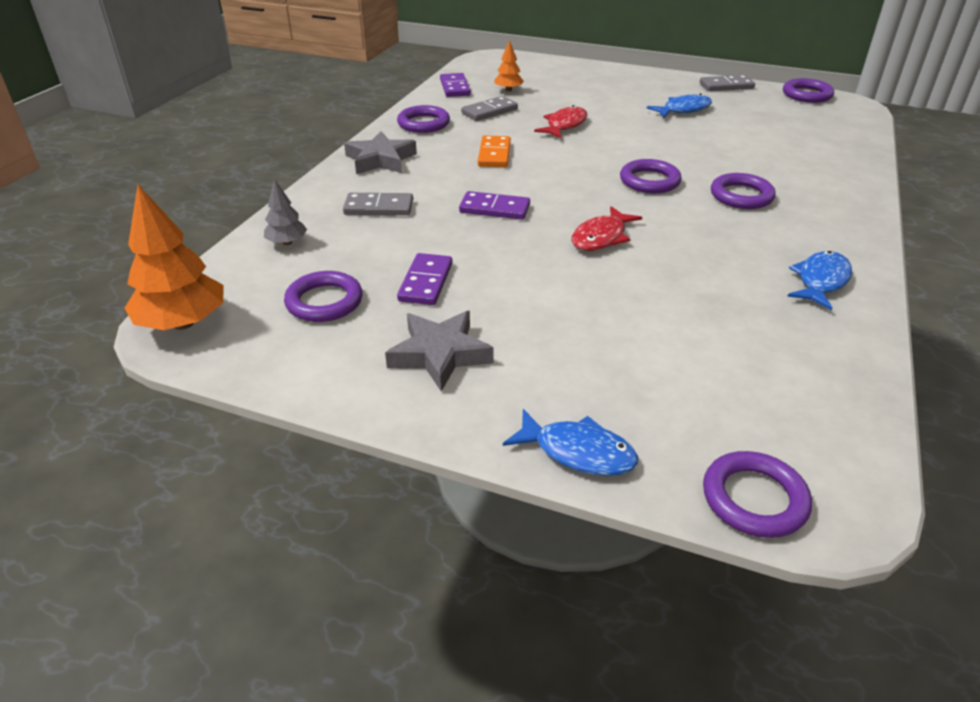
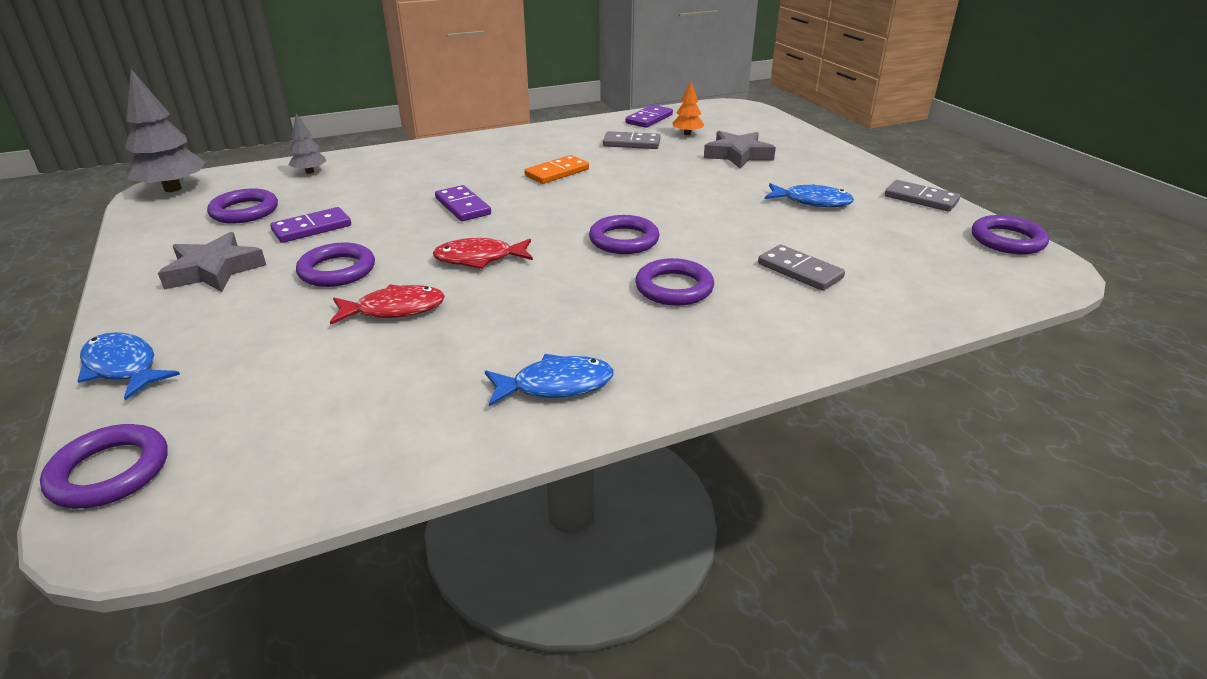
camera: 45 degrees right, 5 degrees down
orange tree [125,185,224,330] -> grey tree [125,69,206,192]
grey domino [343,193,413,215] -> grey domino moved to [758,245,845,291]
grey star [344,131,417,174] -> grey star moved to [704,131,776,168]
purple ring [397,105,450,133] -> purple ring moved to [296,243,375,287]
blue fish [503,409,638,476] -> blue fish turned 150 degrees clockwise [78,332,180,400]
red fish [534,105,588,138] -> red fish moved to [330,285,445,325]

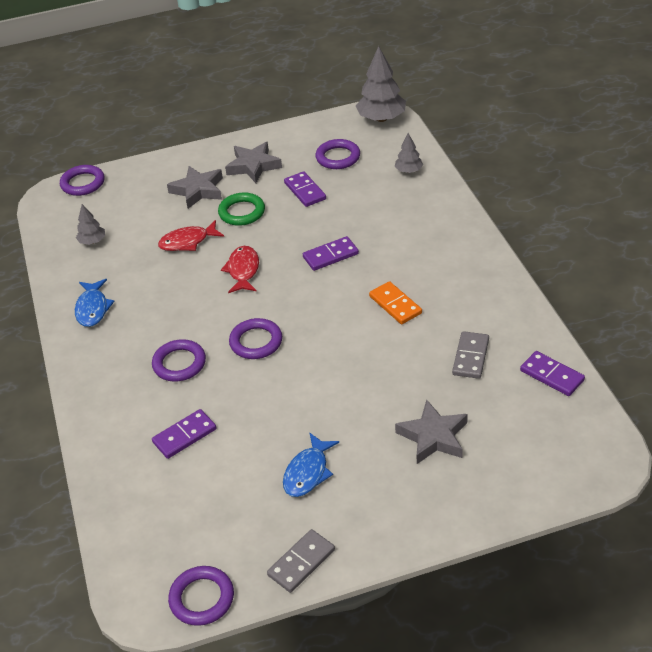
camera: 100 degrees right, 10 degrees up
blue fish [78,332,180,400] -> none
purple ring [296,243,375,287] -> green ring [218,192,265,226]
red fish [330,285,445,325] -> red fish turned 75 degrees clockwise [158,220,224,251]
orange tree [672,81,704,135] -> none
grey domino [758,245,845,291] -> purple domino [152,409,217,459]
none -> grey tree [76,204,105,245]
none -> grey star [167,166,223,209]

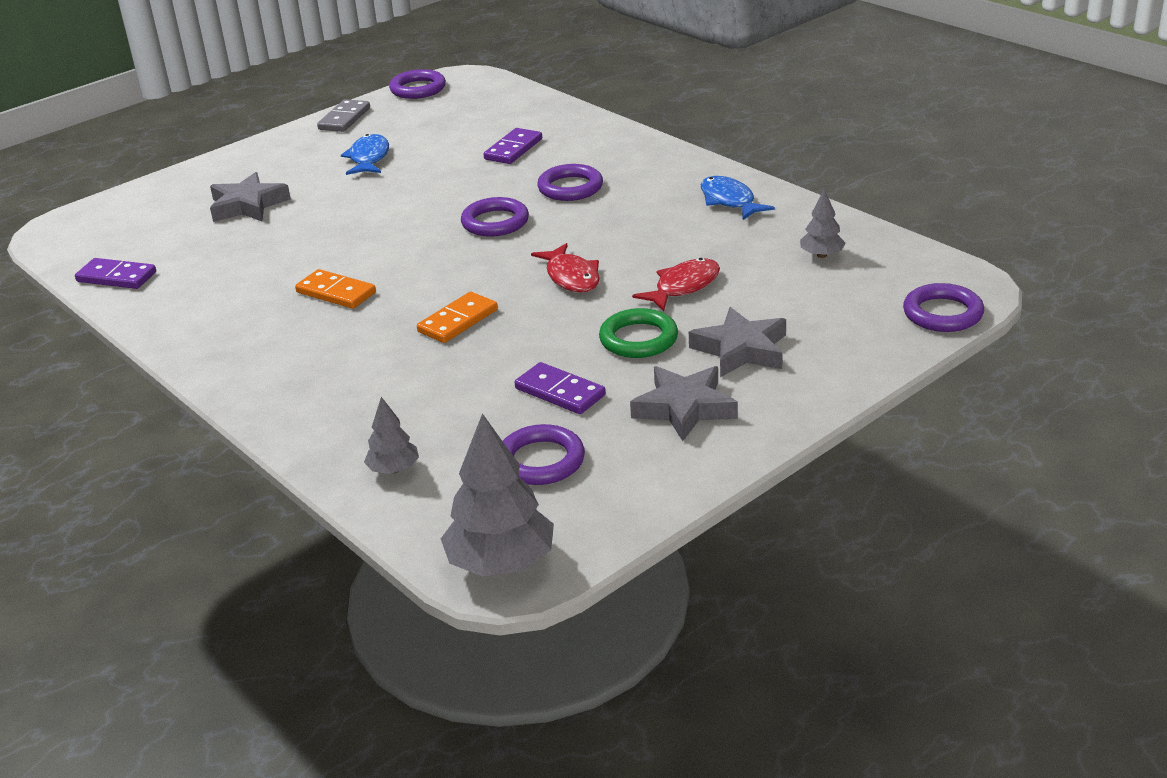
camera: 155 degrees right, 10 degrees down
purple domino [303,236,359,271] -> orange domino [417,292,498,343]
grey domino [452,331,489,379] -> none

